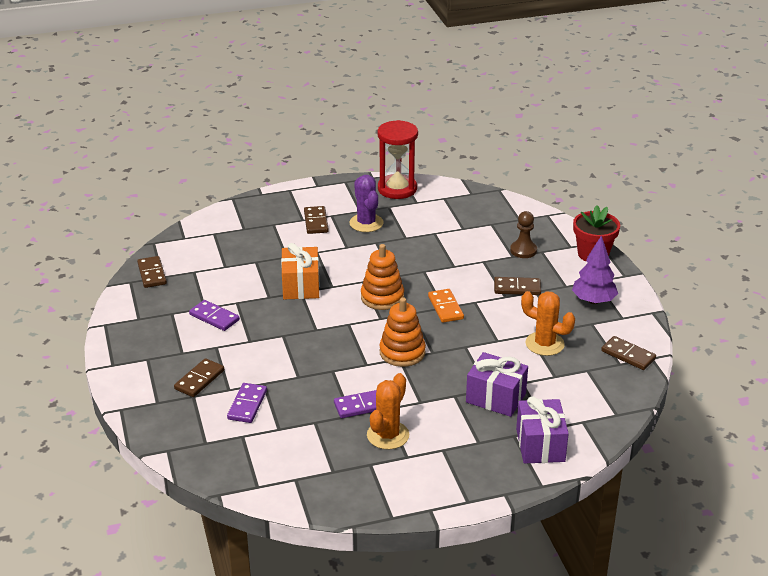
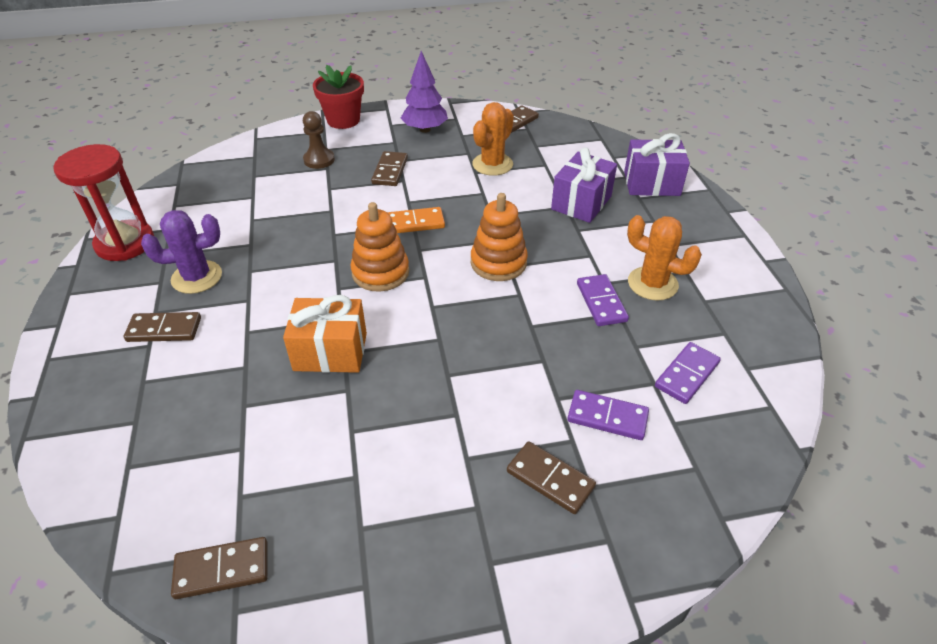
camera: 85 degrees left, 10 degrees up
purple domino [189,300,240,331] -> purple domino moved to [655,342,721,404]

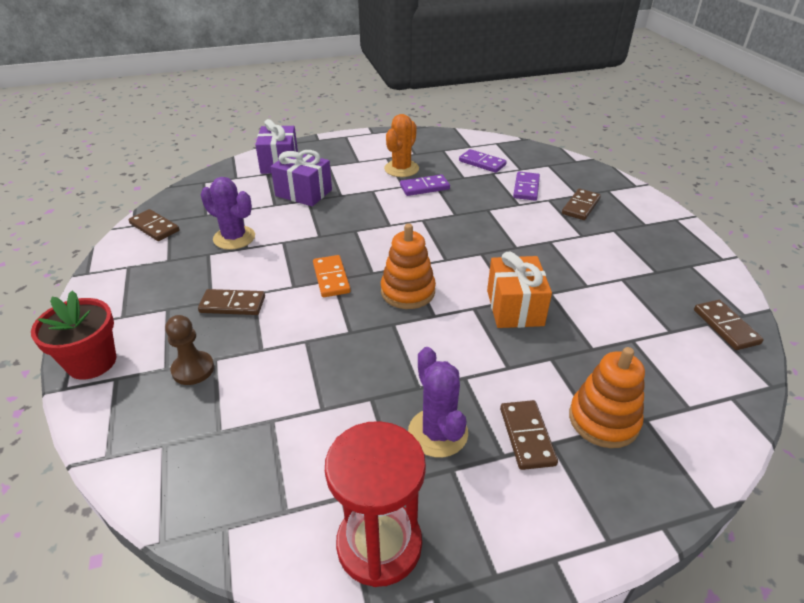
camera: 95 degrees left, 5 degrees down
purple tree [401,51,448,133] -> none
orange stacking toy [471,193,528,281] -> orange stacking toy moved to [569,347,645,448]
orange cactus [472,102,514,176] -> purple cactus [201,177,255,250]

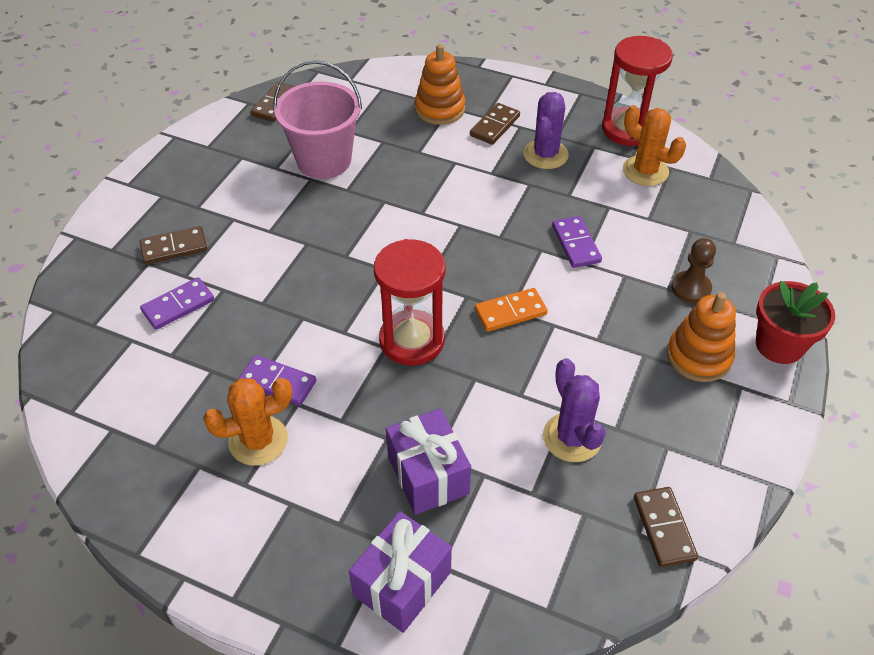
camera: 140 degrees left, 10 degrees up
brown domino [198,289,265,315] -> none
orange domino [313,255,351,297] -> orange domino turned 45 degrees clockwise [475,288,548,332]
orange stacking toy [381,223,436,309] -> orange stacking toy moved to [667,292,736,382]
purple domino [459,149,507,173] -> purple domino moved to [552,216,602,268]
orange gift [487,252,552,328] -> none
none -> pink bucket [273,60,362,179]
none -> red hourglass [374,239,445,366]
none -> orange cactus [623,105,686,186]

